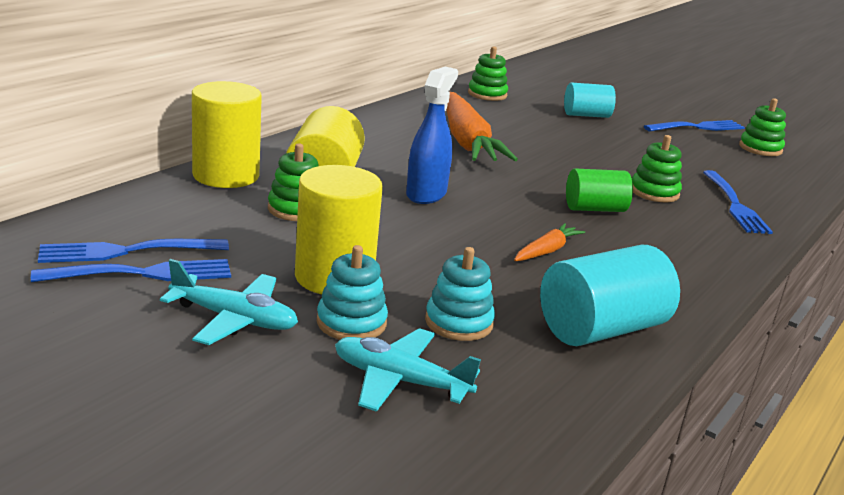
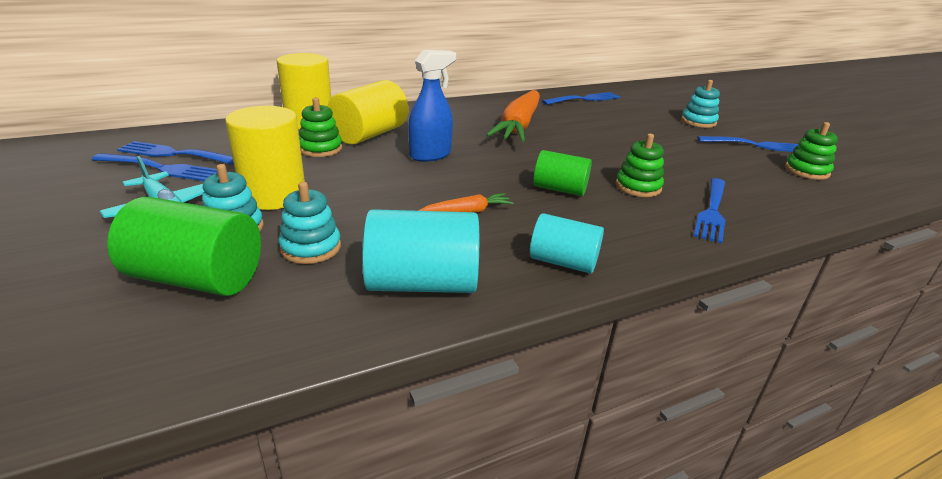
camera: 30 degrees right, 5 degrees up
turquoise plane [335,328,481,412] -> green cylinder [107,197,261,296]
green stacking toy [468,46,508,101] -> blue fork [542,92,620,105]
turquoise cylinder [564,82,616,118] -> turquoise cylinder moved to [530,213,604,274]
none -> turquoise stacking toy [681,80,720,128]

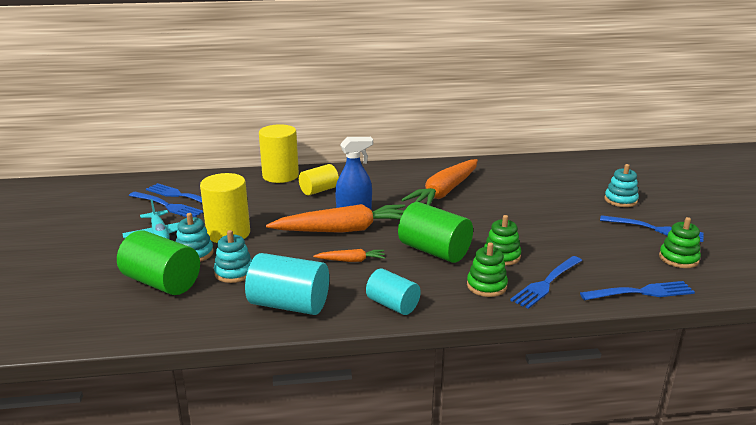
camera: 20 degrees right, 5 degrees down
green stacking toy [299,97,342,157] -> green stacking toy moved to [467,242,508,297]
yellow cylinder [327,80,408,145] -> yellow cylinder [299,164,339,196], size x0.64
green cylinder [533,150,592,196] -> green cylinder [398,202,473,263], size x1.55
blue fork [542,92,620,105] -> blue fork moved to [580,281,695,300]
none -> orange carrot [266,204,405,233]

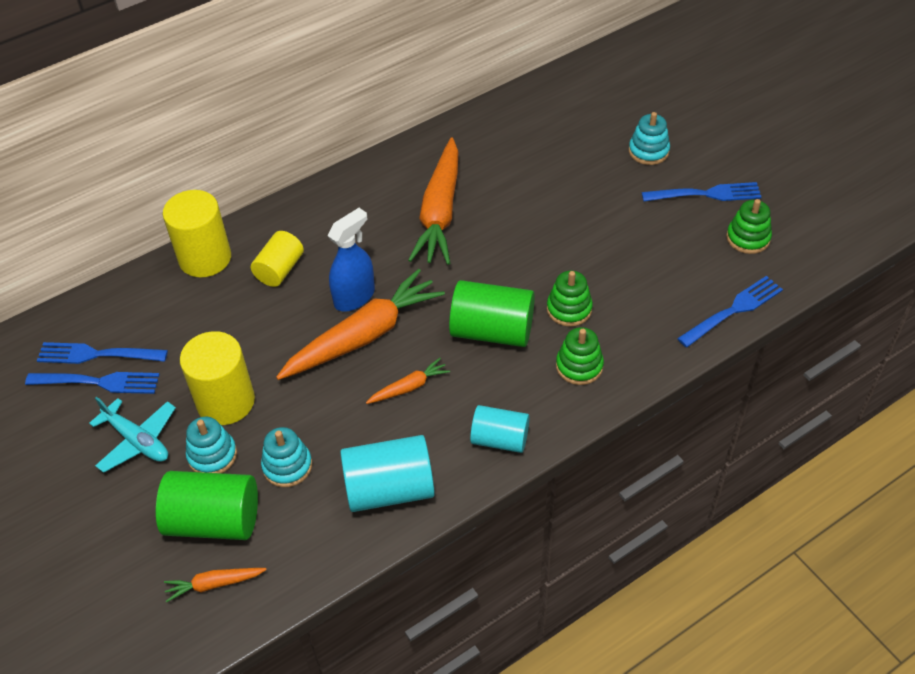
camera: 25 degrees left, 25 degrees up
blue fork [510,256,582,309] -> none
none -> orange carrot [164,568,267,603]

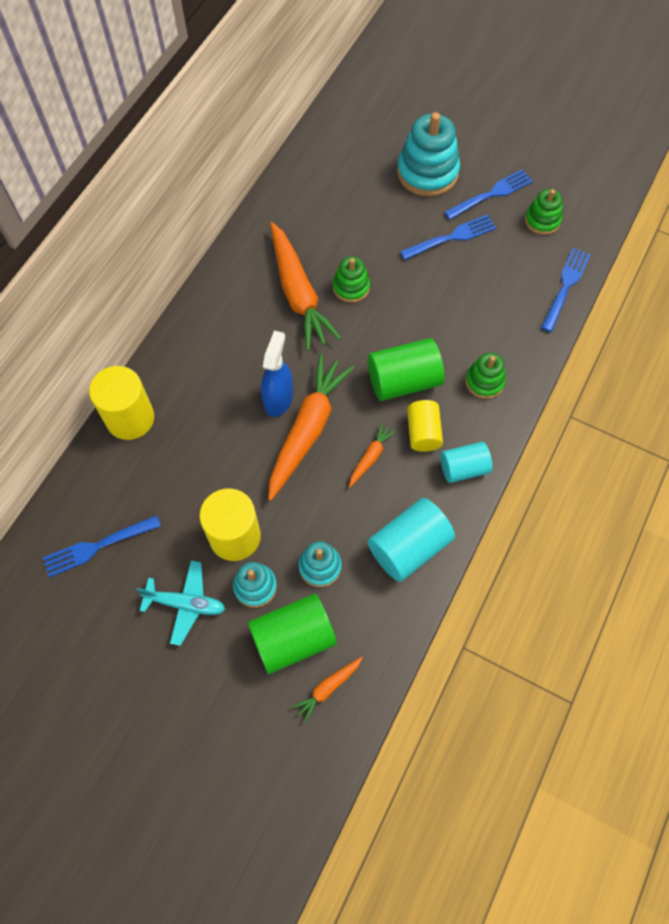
camera: 30 degrees left, 15 degrees up
blue fork [25,372,160,394] -> blue fork moved to [400,214,496,260]
yellow cylinder [251,231,304,287] -> yellow cylinder moved to [407,400,443,452]
green stacking toy [547,271,593,327] -> green stacking toy moved to [333,256,370,303]
turquoise stacking toy [629,112,670,165] -> turquoise stacking toy [397,112,460,197], size x1.77

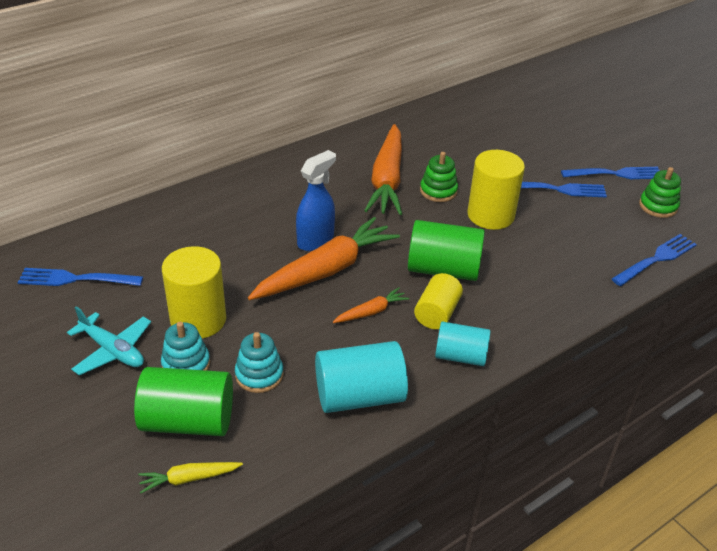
camera: 25 degrees right, 25 degrees down
yellow cylinder [89,366,154,440] -> yellow cylinder moved to [467,150,525,230]
orange carrot [291,657,363,723] -> yellow carrot [138,462,243,493]
turquoise stacking toy [397,112,460,197] -> none
green stacking toy [465,353,506,399] -> none

